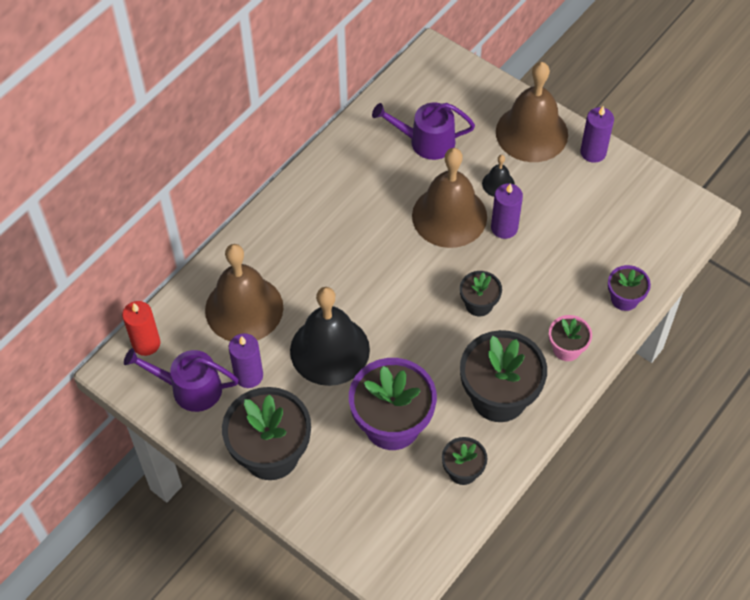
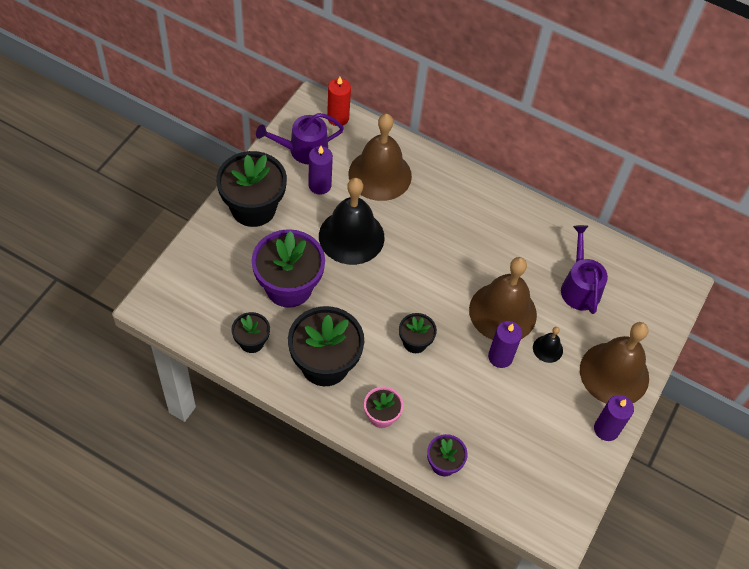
camera: 75 degrees right, 0 degrees up
purple watering can [124,348,238,412] -> purple watering can turned 105 degrees counterclockwise [256,113,344,164]

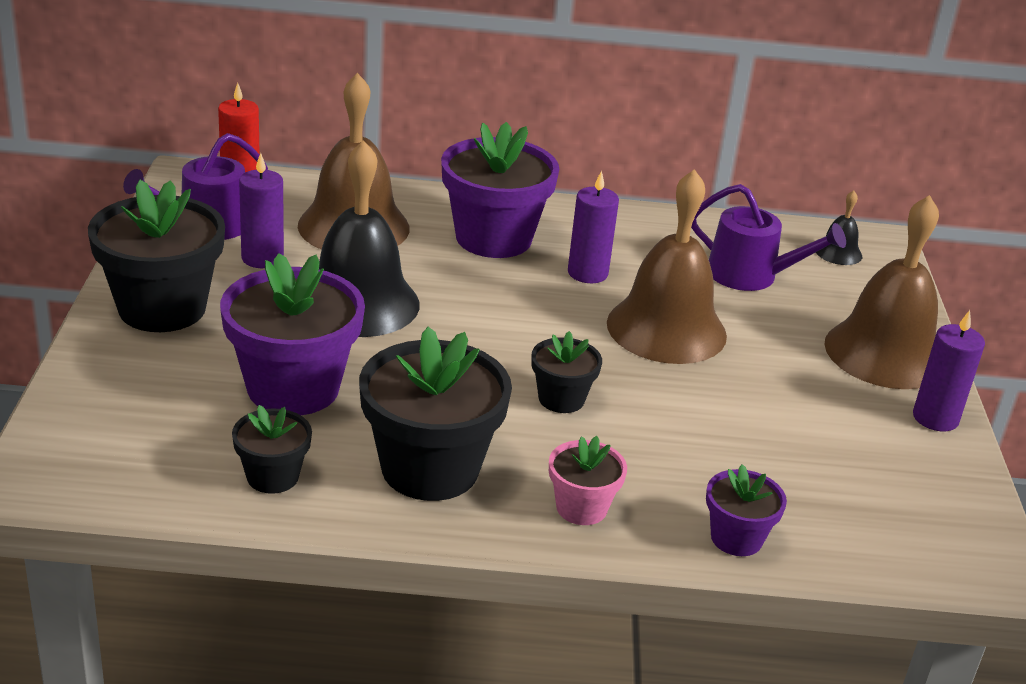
camera: 25 degrees left, 25 degrees down
purple candle [488,321,522,368] -> purple candle moved to [568,170,619,283]
black bell [533,327,563,363] -> black bell moved to [816,190,862,265]
purple watering can [561,225,608,314] -> purple watering can turned 150 degrees clockwise [691,184,846,291]
none -> purple flower pot [441,122,559,258]

